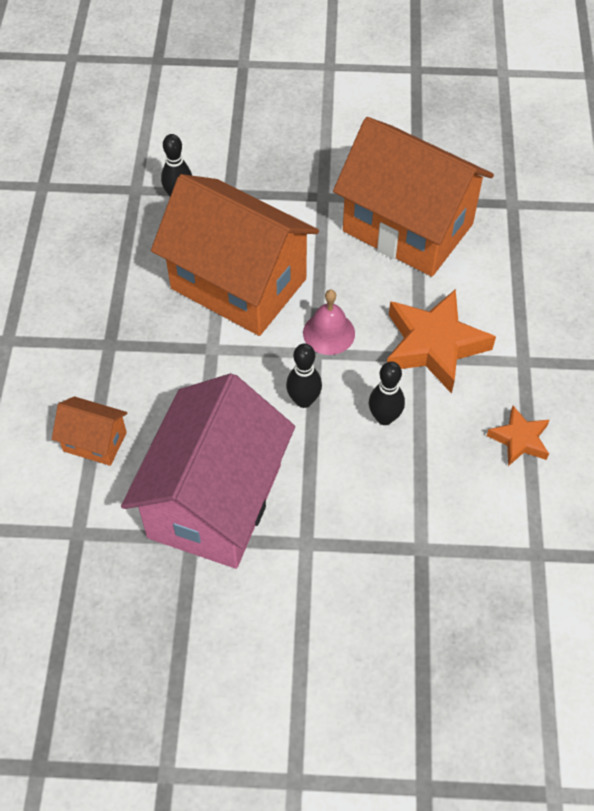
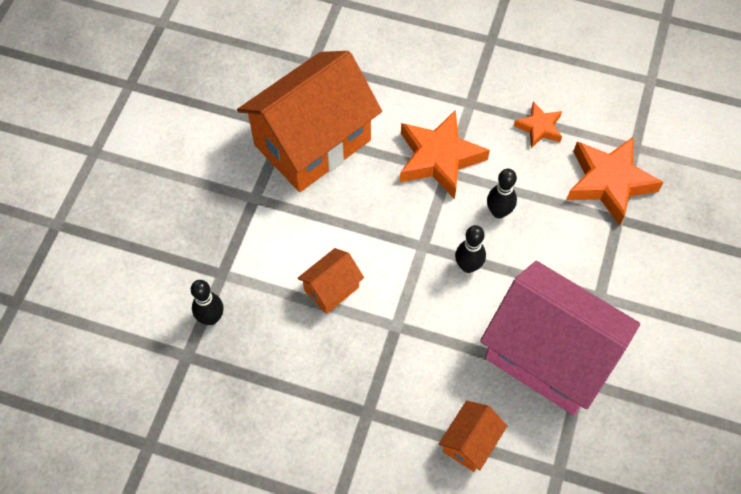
camera: 75 degrees left, 5 degrees up
orange house [151,174,319,336] -> orange house [298,248,364,314], size x0.44
pink bell [303,290,355,355] -> none
none -> orange star [567,137,664,226]

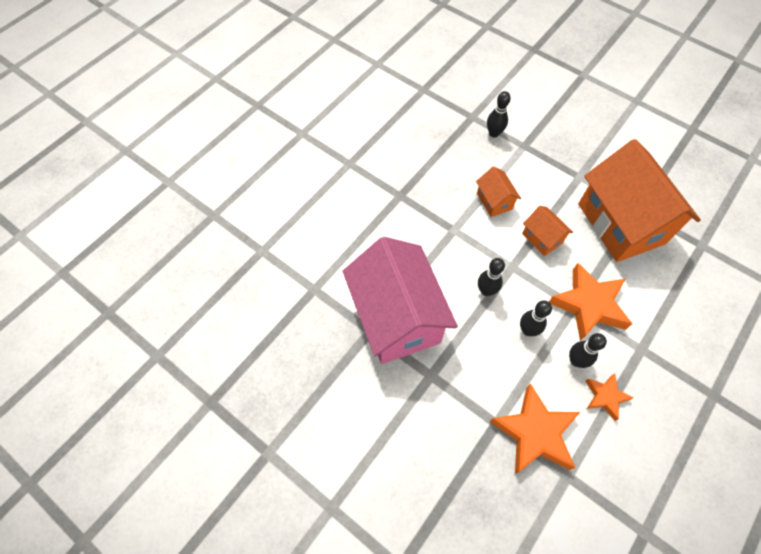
camera: 110 degrees right, 0 degrees up
orange house [439,400,507,472] -> orange house moved to [522,206,573,256]
pink house [480,261,640,415] -> pink house turned 75 degrees counterclockwise [343,237,458,364]
none -> black bowling pin [569,333,607,368]

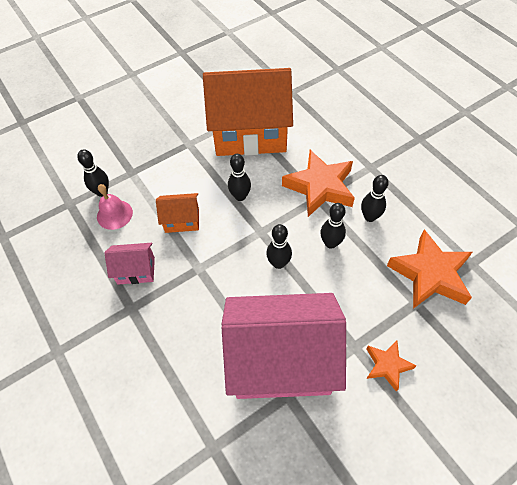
camera: 70 degrees left, 5 degrees down
orange house [522,206,573,256] -> black bowling pin [228,154,251,201]
orange star [585,374,634,421] -> orange star moved to [366,340,416,392]
none -> pink bell [97,184,133,230]
none -> pink house [104,243,155,285]

